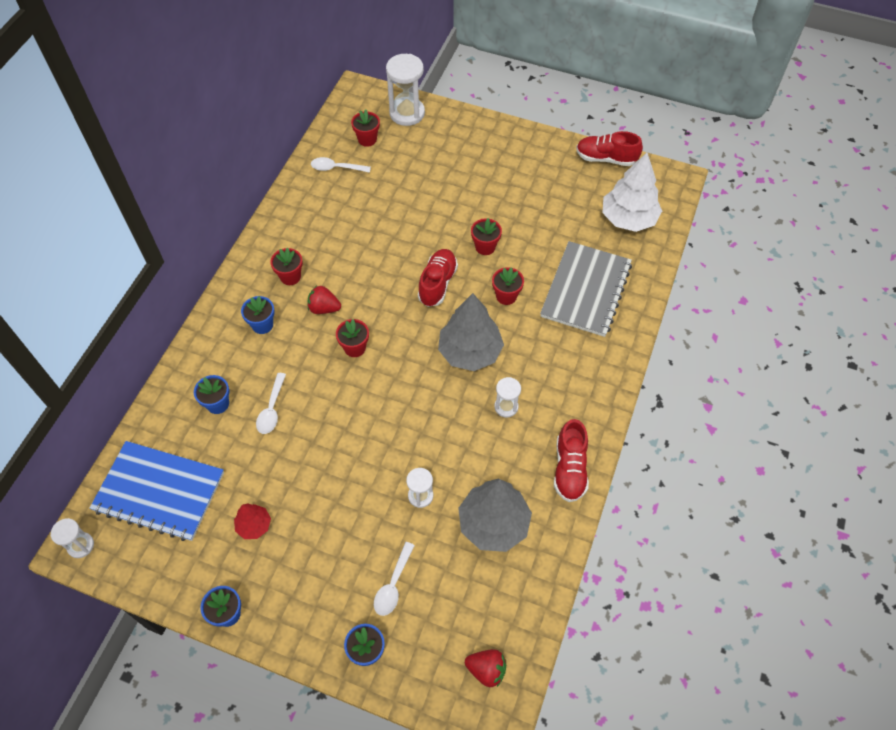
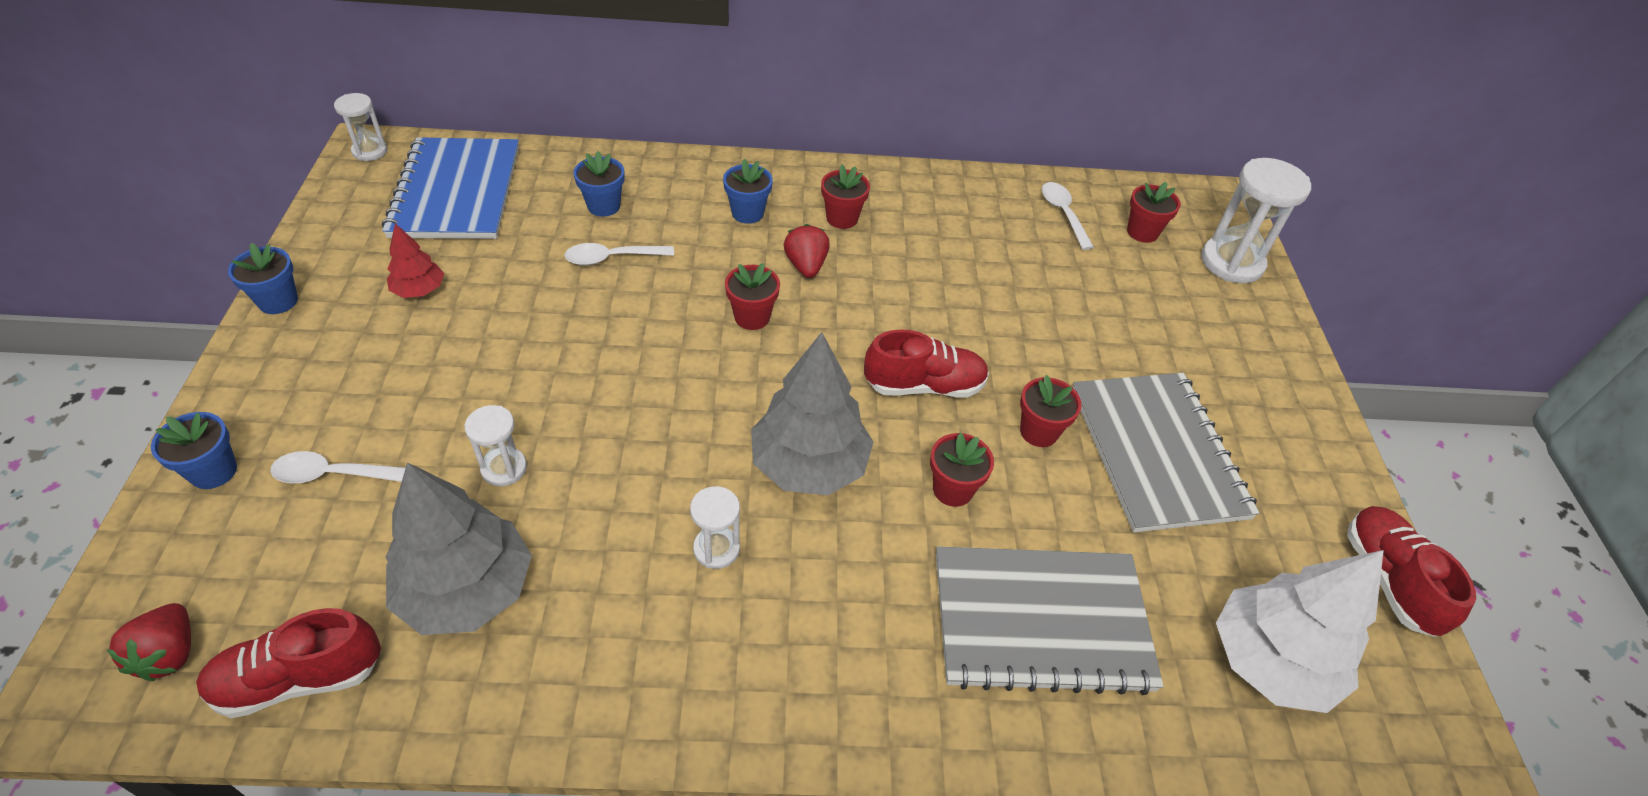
camera: 65 degrees right, 10 degrees down
red shoe [554,419,589,502] -> red shoe moved to [196,608,381,718]
none -> grey notebook [1073,373,1259,532]

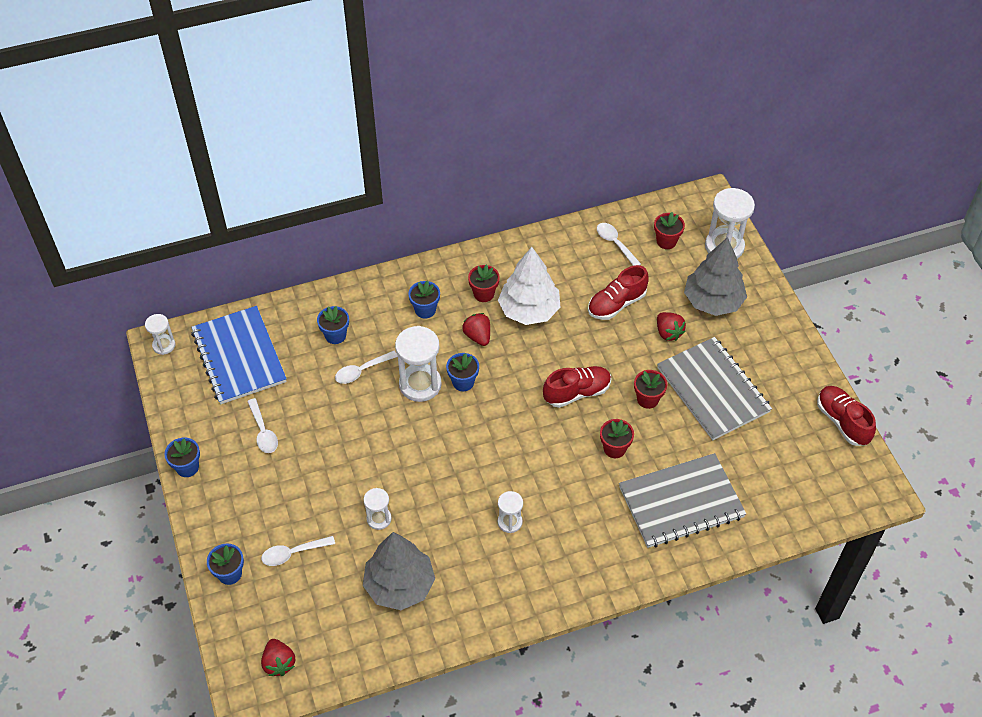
camera: 15 degrees left, 5 degrees up
red shoe [196,608,381,718] -> red shoe moved to [588,265,649,320]
red tree [387,223,444,298] -> white spoon [247,398,278,453]
red flower pot [725,263,780,330] -> blue flower pot [446,353,479,391]
grey tree [751,332,874,495] -> grey tree moved to [684,237,747,316]
white tree [1216,550,1384,713] -> white tree moved to [498,247,560,325]
none -> white hourglass [395,326,442,402]
none -> red strawberry [657,312,686,341]

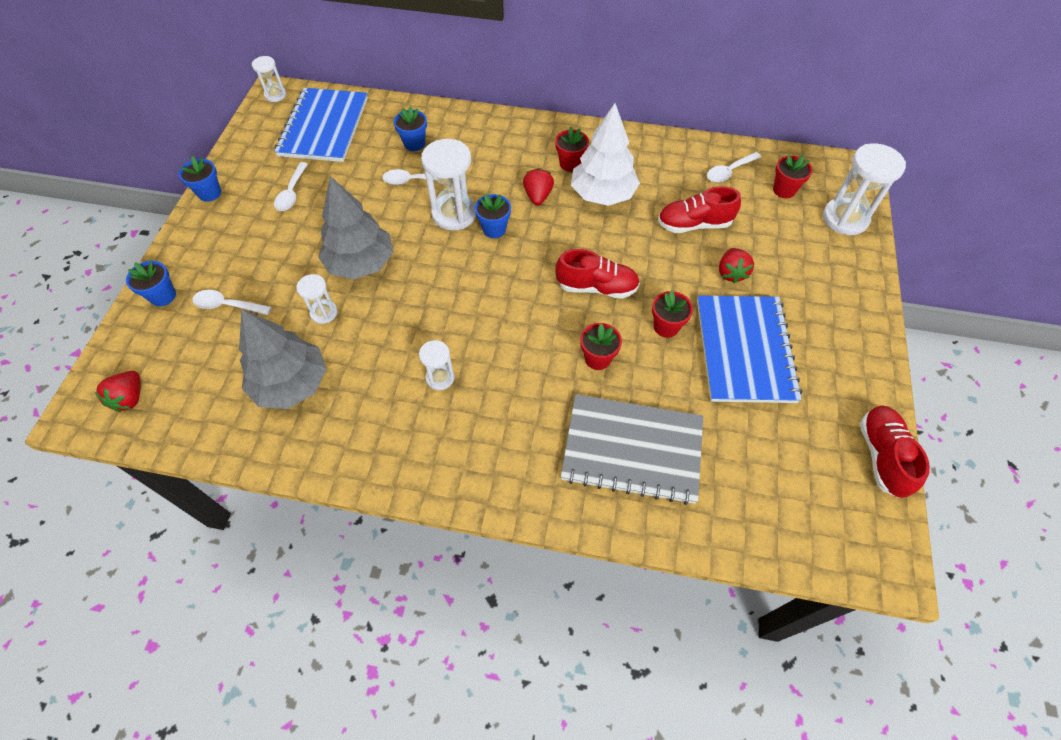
camera: 30 degrees right, 5 degrees up
blue flower pot [408,281,440,319] -> none
white spoon [597,223,641,266] -> white spoon turned 120 degrees counterclockwise [707,152,761,183]
grey notebook [657,337,772,440] -> blue notebook [697,295,802,403]
grey tree [684,237,747,316] -> grey tree moved to [318,176,393,279]

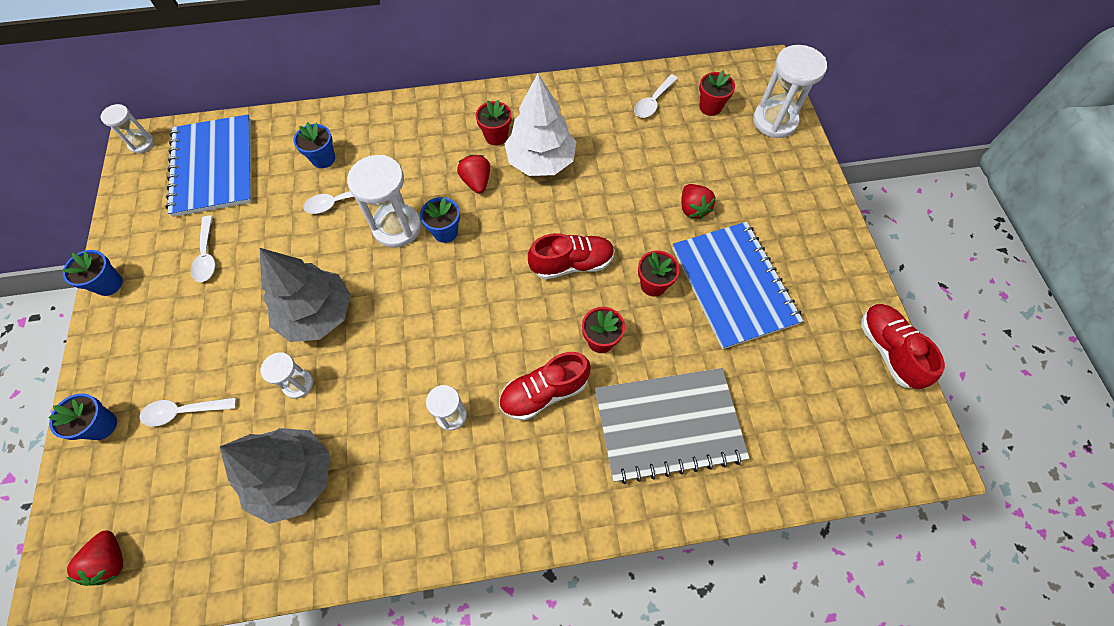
camera: 20 degrees left, 5 degrees up
red shoe [658,186,741,233] -> red shoe moved to [499,352,591,421]

